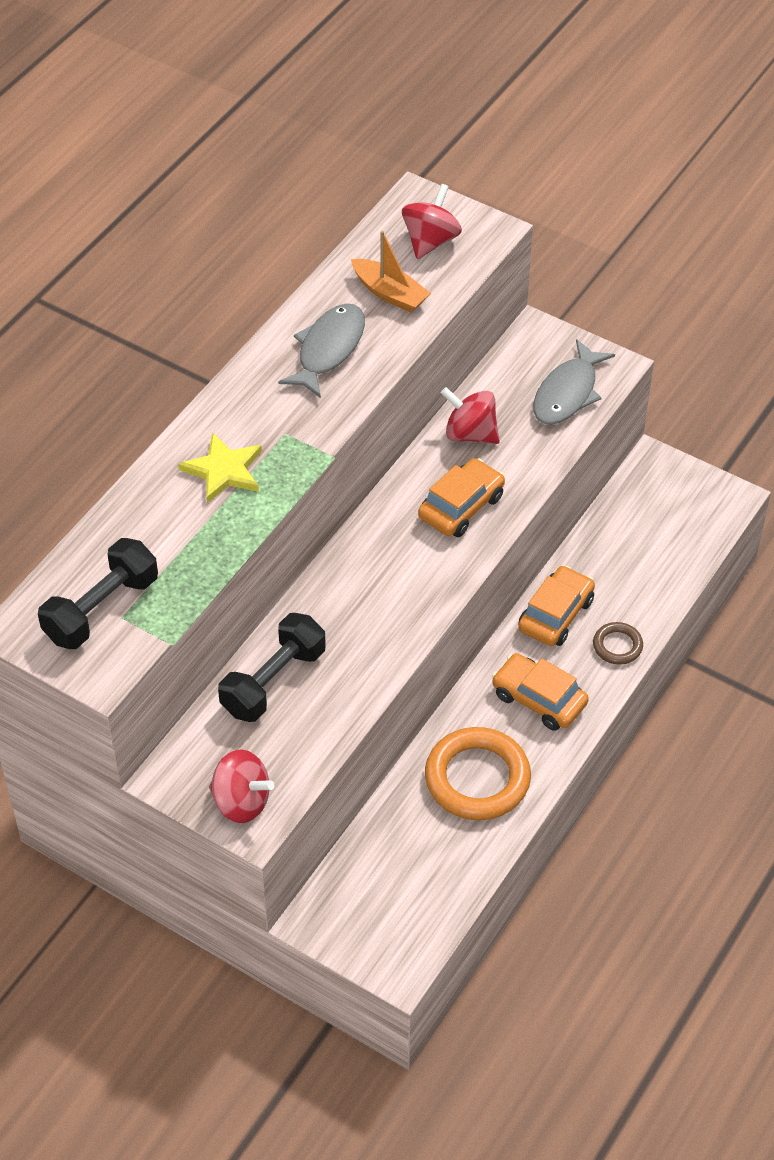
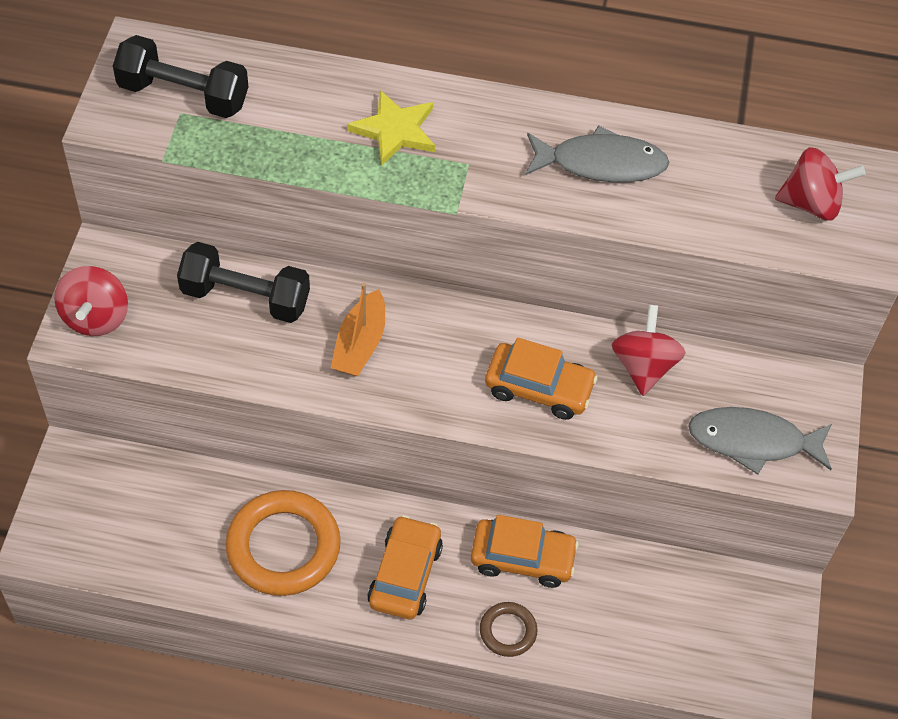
camera: 65 degrees right, 5 degrees up
orange boat [351,230,431,312] -> orange boat moved to [331,283,385,376]

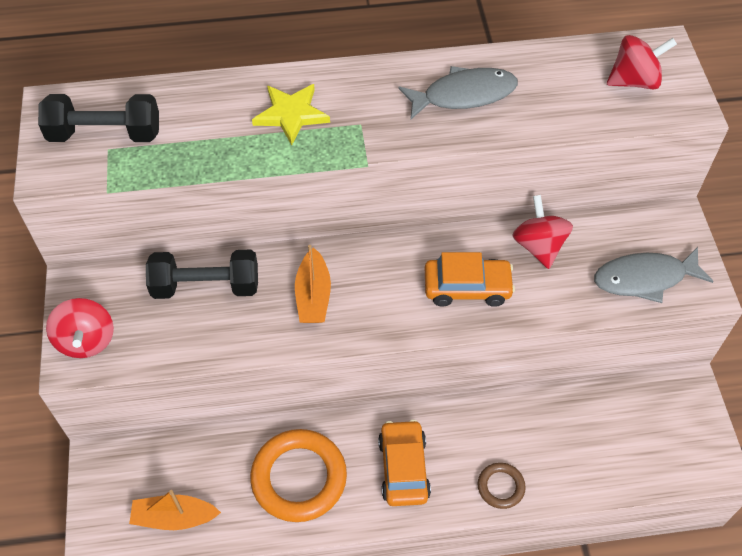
camera: 15 degrees left, 0 degrees up
orange car [471,515,579,588] -> none
none -> orange boat [129,490,221,530]

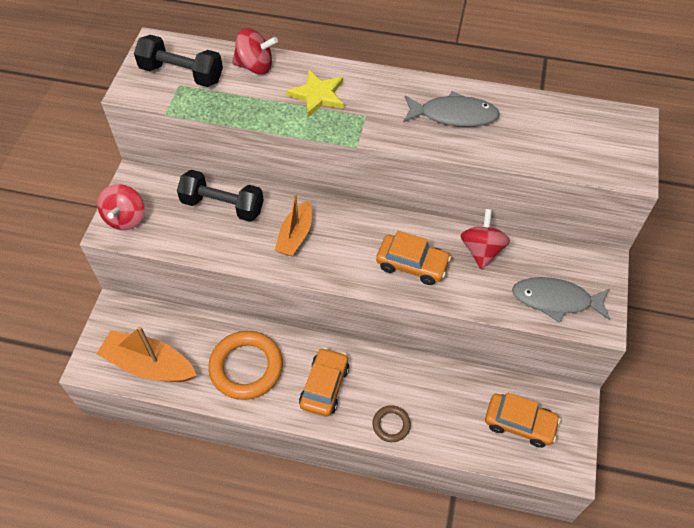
camera: 20 degrees right, 0 degrees up
orange boat [129,490,221,530] -> orange boat [96,326,197,382], size x1.54
red spinning top [607,35,677,90] -> red spinning top moved to [232,28,278,74]
none -> orange car [485,393,560,448]

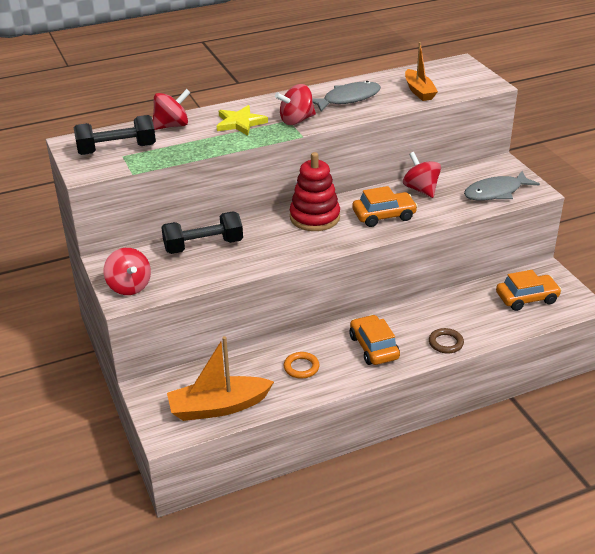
camera: 35 degrees left, 20 degrees down
orange ring [208,331,283,400] -> orange ring [284,352,320,379], size x0.50
orange boat [274,194,312,256] -> orange boat moved to [405,42,438,101]
none -> red spinning top [275,84,316,125]
none -> red stacking toy [290,152,340,231]

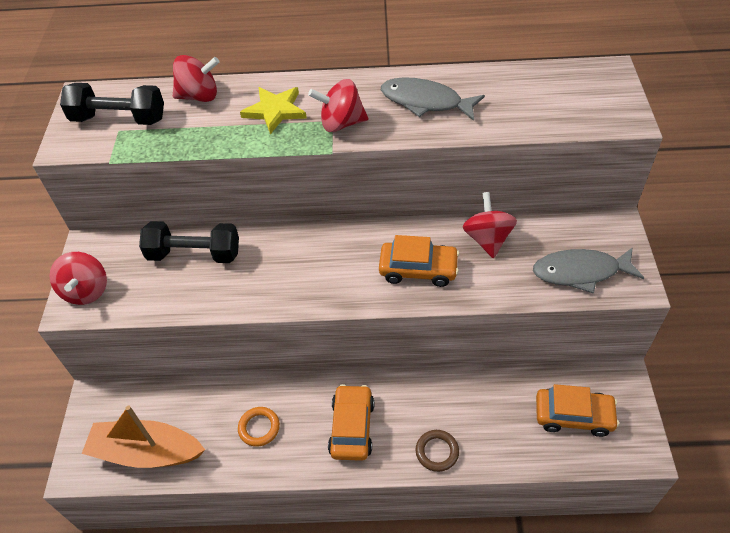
camera: 25 degrees right, 15 degrees up
red stacking toy [290,152,340,231] -> none
grey fish [312,81,381,111] -> grey fish turned 150 degrees counterclockwise [381,77,485,121]
orange boat [405,42,438,101] -> none

